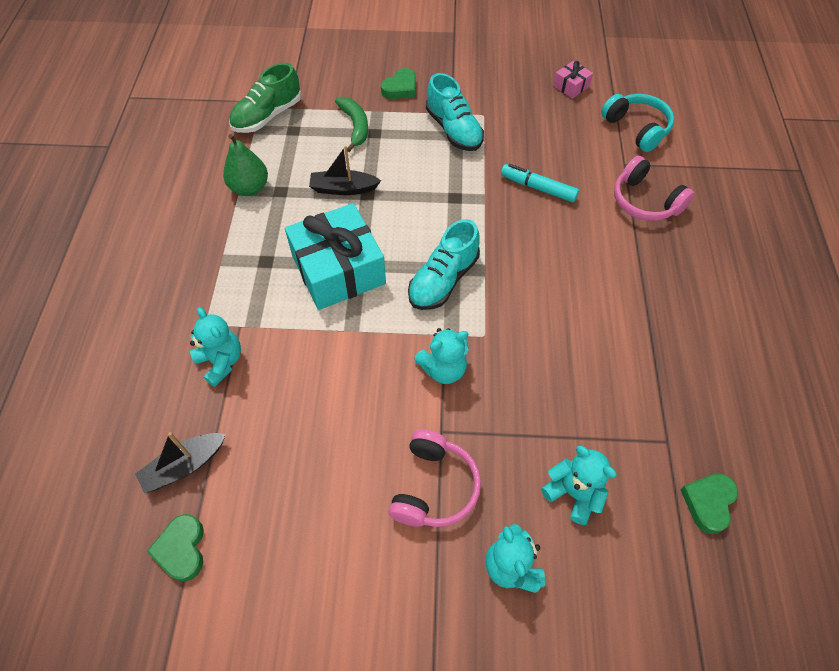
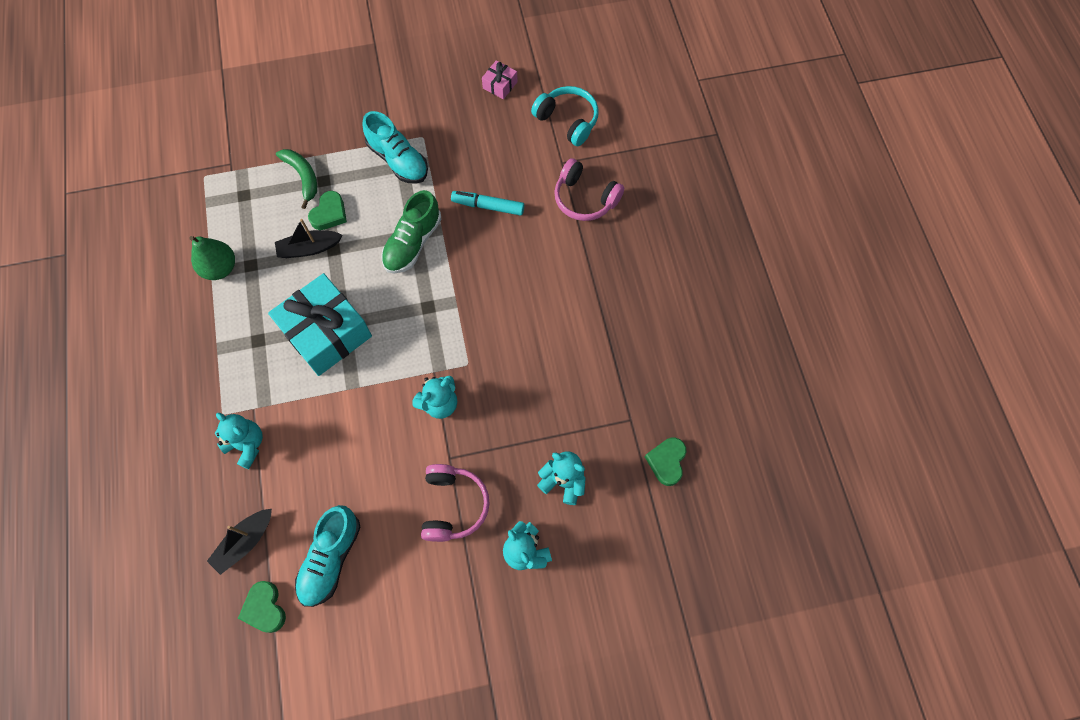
camera: 15 degrees left, 10 degrees up
green shoe [229,63,301,133] -> green shoe moved to [381,190,441,274]
green heart [381,68,416,99] -> green heart moved to [308,191,347,230]
turquoise shoe [408,219,480,310] -> turquoise shoe moved to [295,505,361,607]

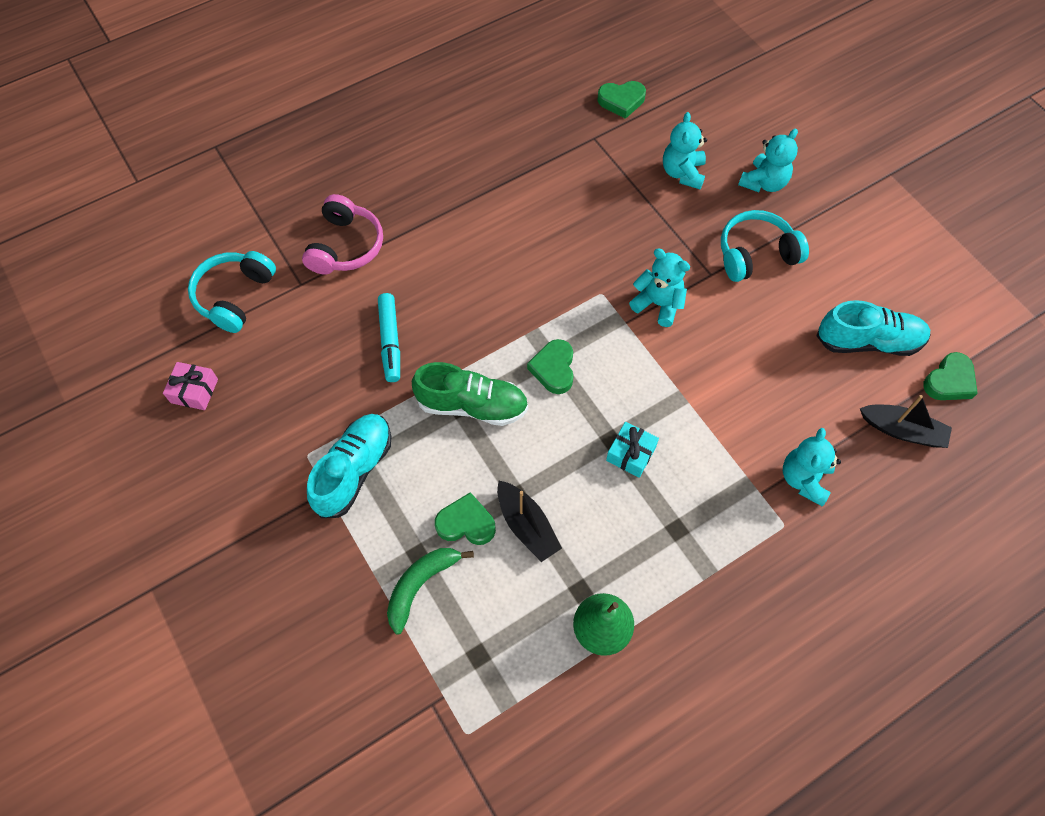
camera: 110 degrees left, 5 degrees down
turquoise gift [268,273,372,376] -> turquoise gift [606,421,659,478], size x0.44
pink headphones [421,464,490,542] -> turquoise headphones [721,210,809,282]
none -> green heart [527,339,574,394]

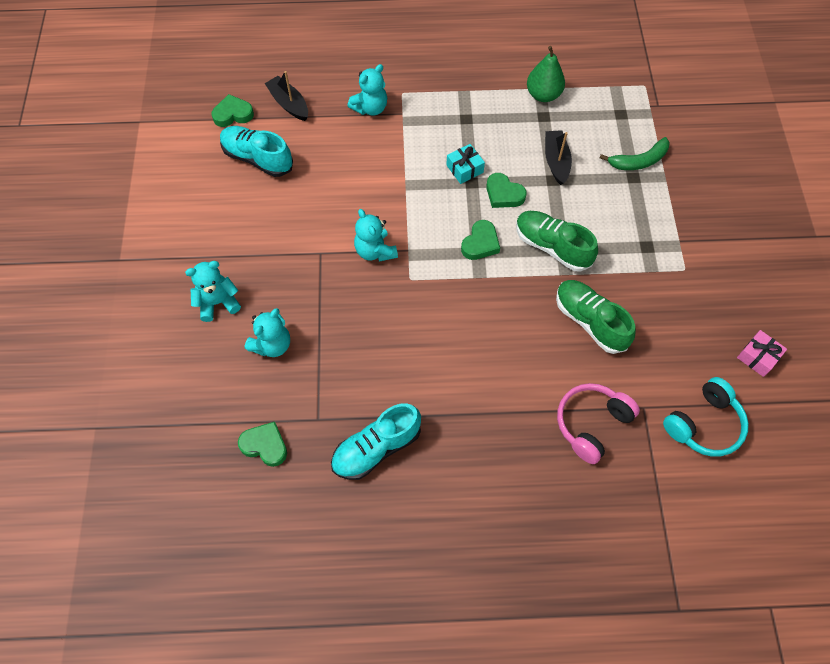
camera: 150 degrees left, 0 degrees up
turquoise shoe [307,414,392,518] -> turquoise shoe moved to [331,403,421,480]
turquoise marker [378,293,400,382] -> green shoe [556,280,636,354]
green heart [435,492,496,545] -> green heart moved to [486,173,526,208]
turquoise headphones [721,210,809,282] -> none

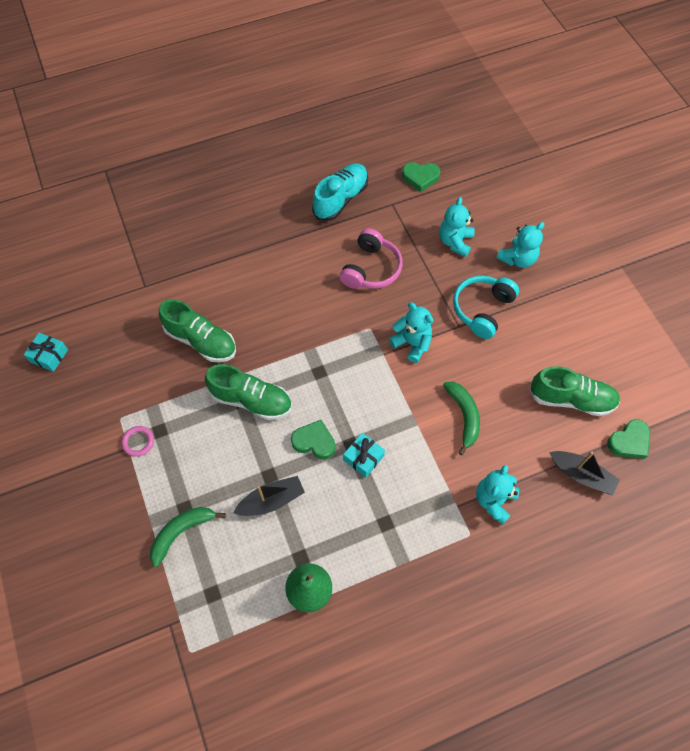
camera: 160 degrees right, 0 degrees up
turquoise shoe [220,126,293,177] -> green shoe [529,366,620,416]
green heart [461,220,500,260] -> none
black boat [545,130,572,185] -> black boat turned 90 degrees counterclockwise [233,476,305,516]
pink headphones [557,383,640,464] -> pink headphones moved to [339,228,403,289]
turquoise headphones [663,377,749,457] -> turquoise headphones moved to [453,276,519,339]
pink gift [737,330,787,377] -> turquoise gift [24,333,68,372]
none -> pink ring [122,426,154,457]
none -> green banana [443,382,480,455]

